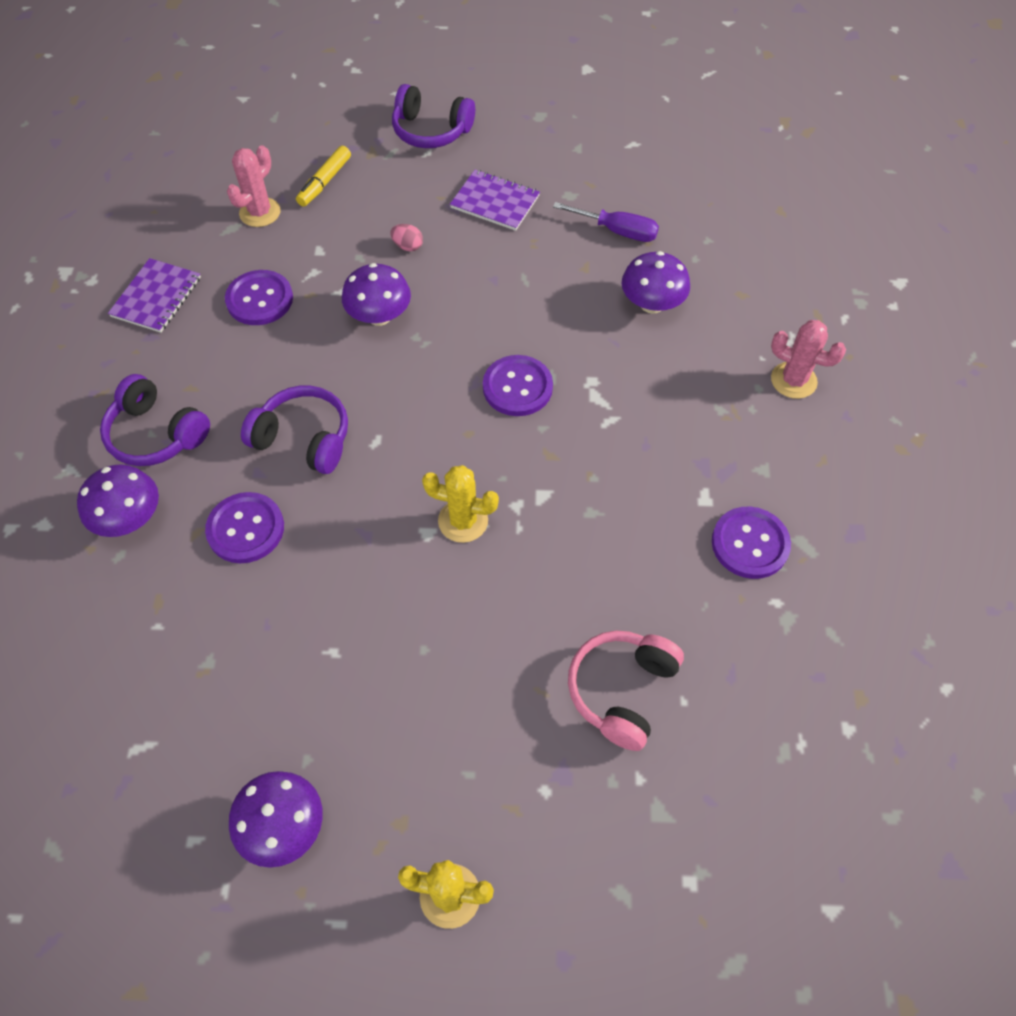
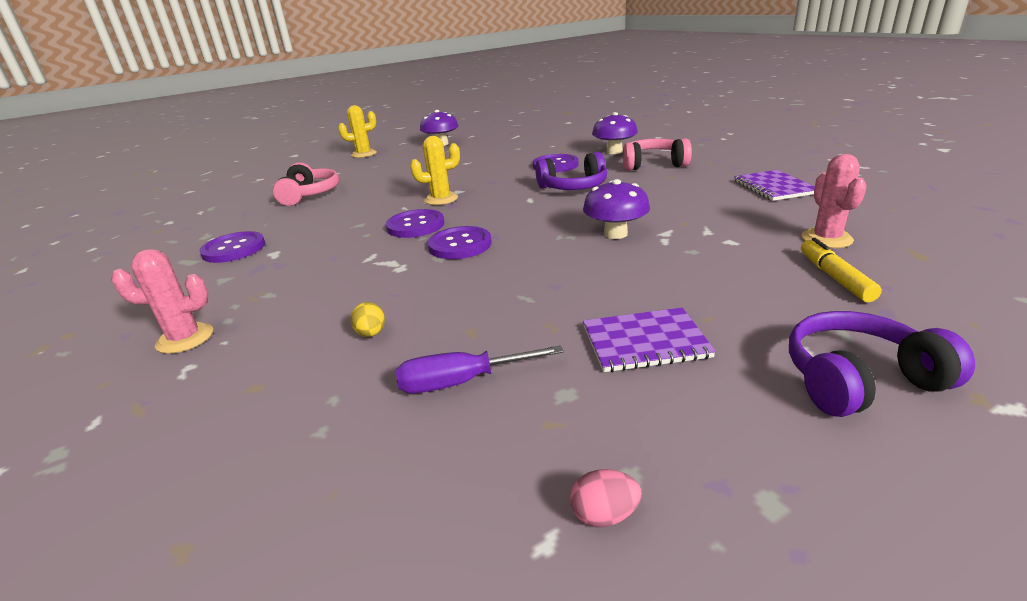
camera: 150 degrees right, 30 degrees down
purple headphones [100,374,210,466] -> pink headphones [623,138,692,171]
purple button [225,270,293,325] -> purple button moved to [386,209,444,238]
pink egg [390,224,423,251] -> pink egg moved to [570,469,642,527]
purple mushroom [622,251,690,314] -> yellow egg [351,302,385,337]

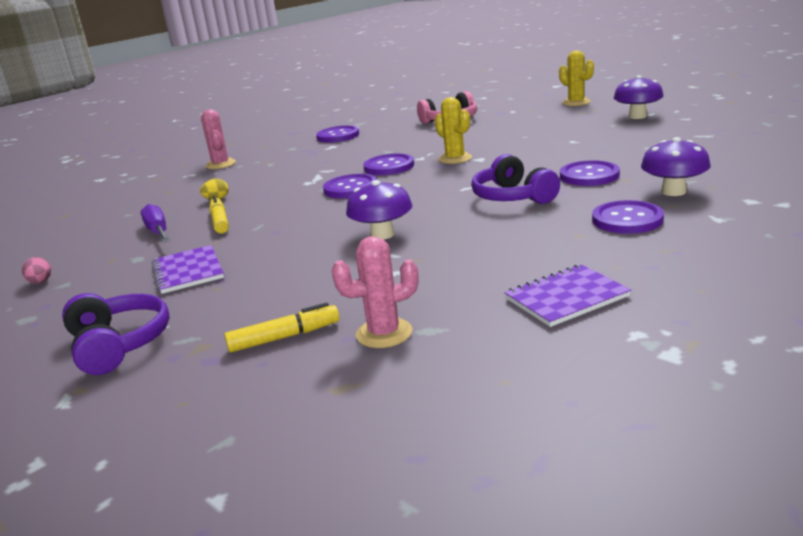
camera: 75 degrees right, 5 degrees down
pink headphones [623,138,692,171] -> purple button [592,200,664,234]
none -> yellow marker [210,196,229,234]

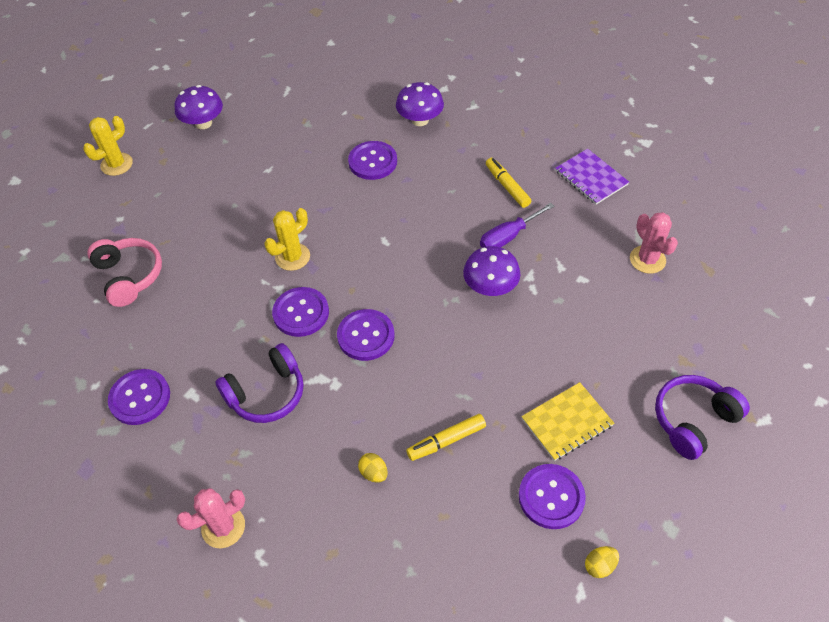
camera: 100 degrees left, 30 degrees up
pink egg [22,257,51,284] -> yellow egg [585,546,619,578]
purple screwdriver [140,204,170,243] -> purple screwdriver moved to [480,203,554,248]
purple notebook [152,245,224,294] -> yellow notebook [521,382,614,461]
yellow marker [224,303,339,353] -> yellow marker moved to [486,158,531,208]
purple headphones [471,154,560,204] -> purple headphones moved to [215,343,304,423]
purple button [592,200,664,234] -> purple button moved to [519,464,586,529]

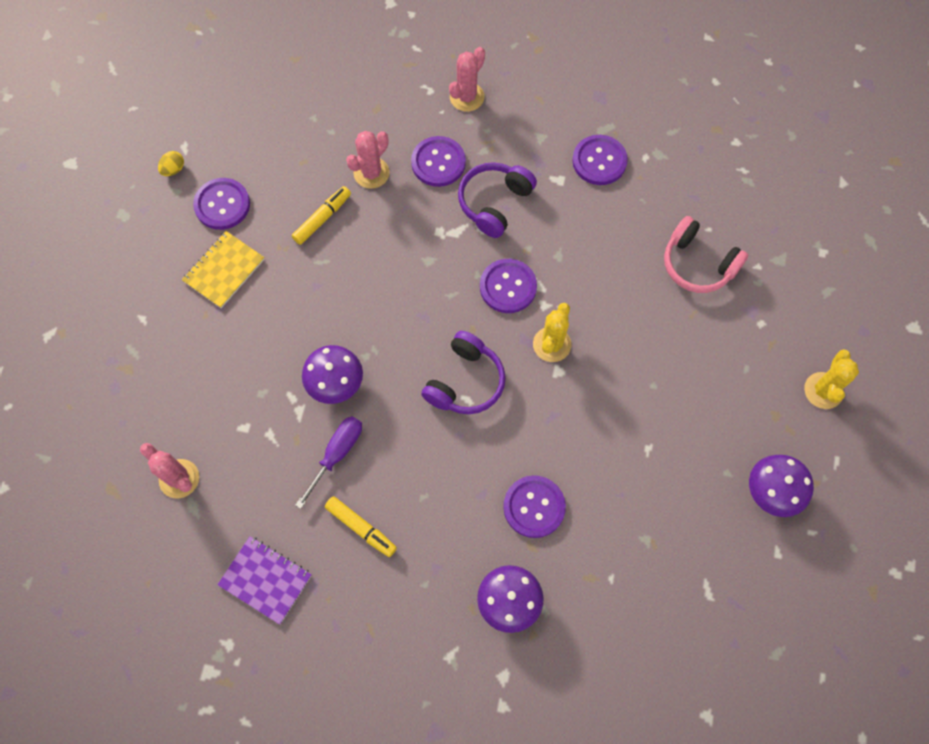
camera: 155 degrees right, 15 degrees up
purple button [337,309,395,361] -> purple button moved to [411,136,466,187]
yellow egg [358,453,388,483] -> pink cactus [346,131,390,189]
purple headphones [655,375,750,460] -> purple headphones moved to [421,331,506,414]

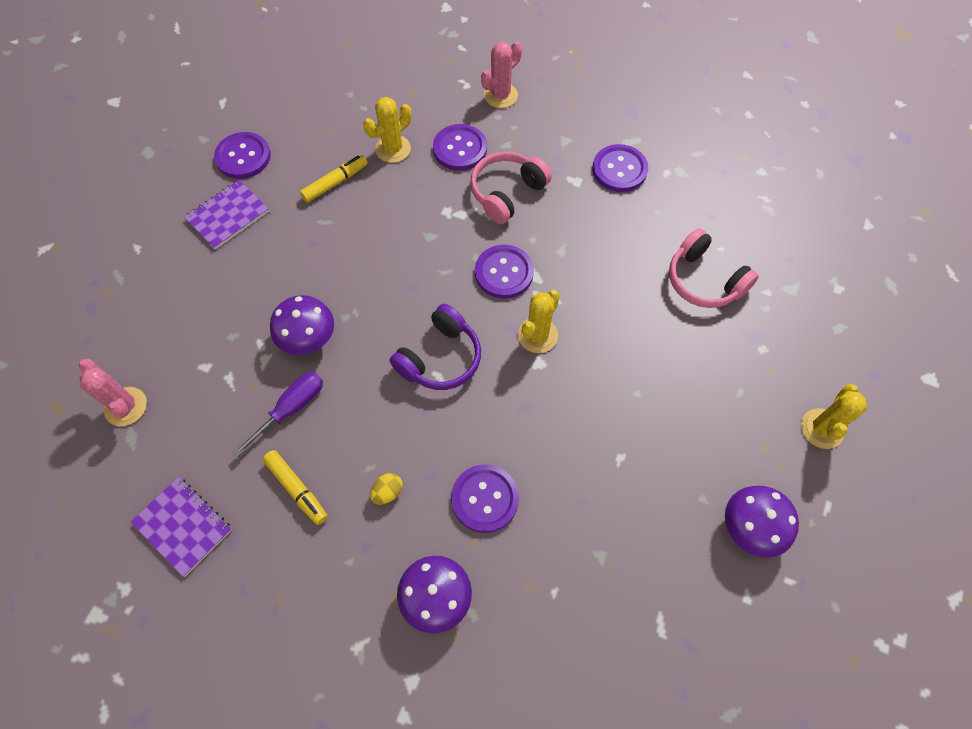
camera: 10 degrees right, 5 degrees down
yellow egg [158,151,184,176] -> yellow egg moved to [370,473,403,505]
yellow notebook [182,231,264,308] -> purple notebook [184,180,269,250]
pink cactus [346,131,390,189] -> yellow cactus [364,97,412,163]
purple headphones [458,162,537,238] -> pink headphones [470,151,552,224]

